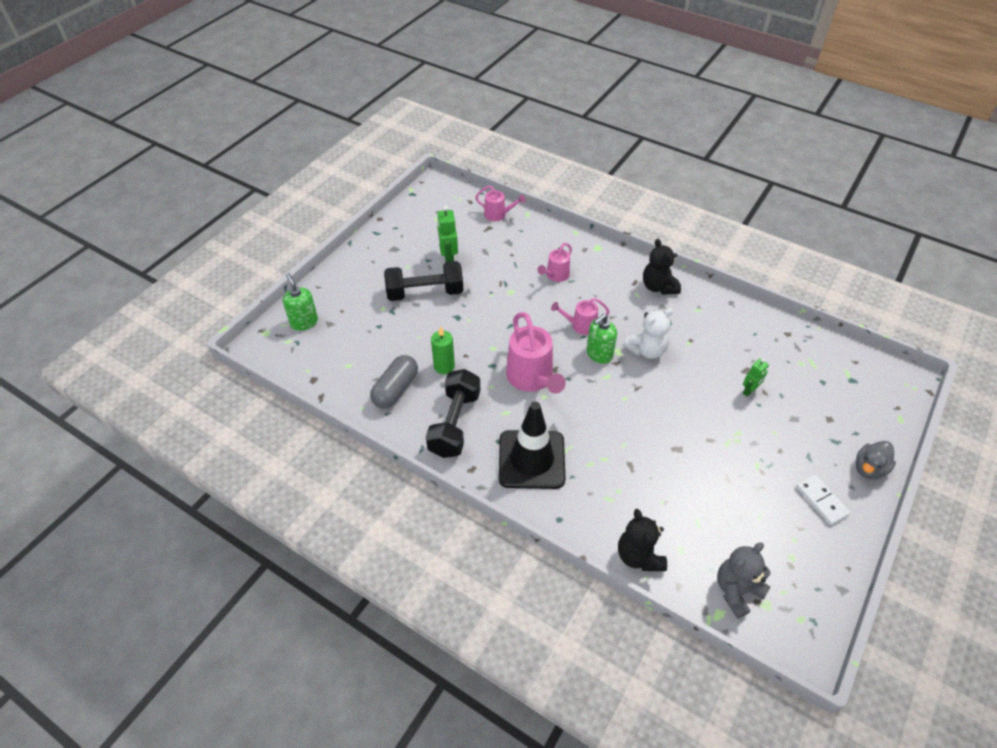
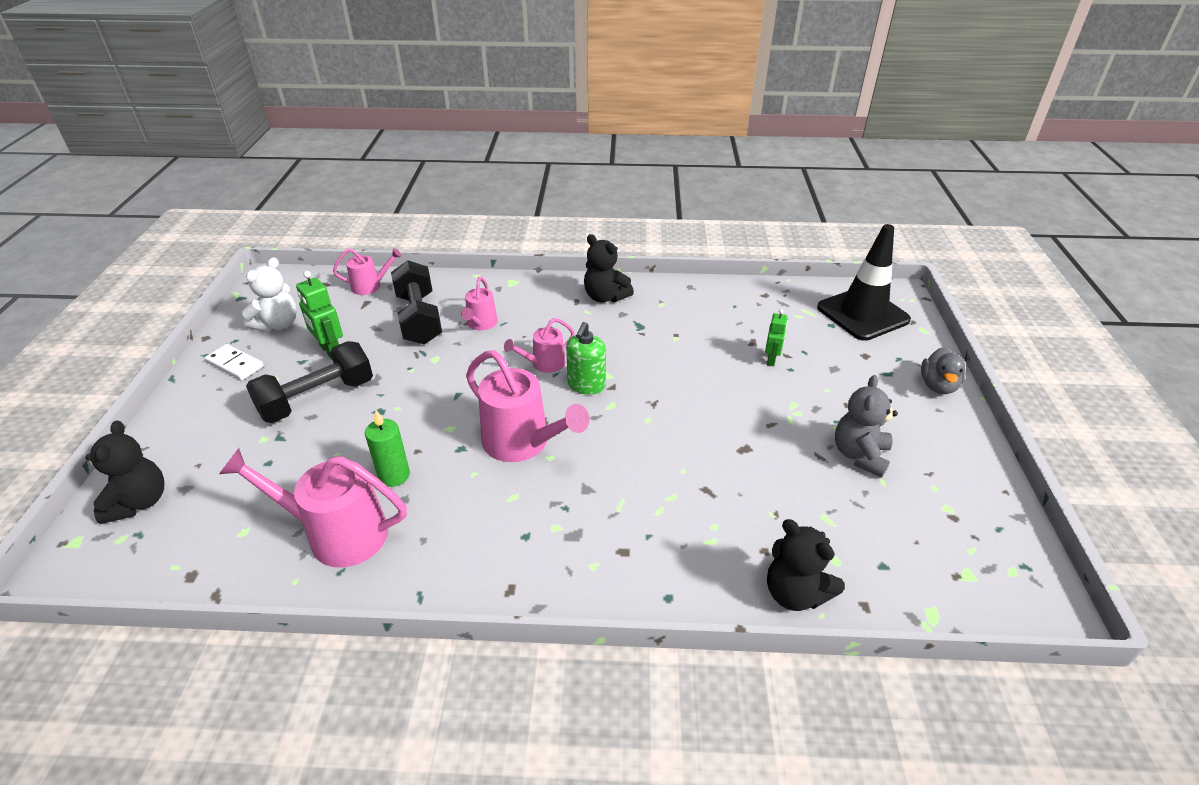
camera: 30 degrees left, 10 degrees down
green soap dispenser [283,273,318,331] -> black teddy bear [86,420,165,524]
grey capsule [370,355,418,409] -> pink watering can [219,448,407,568]
black dumbbell [426,369,480,458] -> black dumbbell moved to [391,260,442,345]
black traffic cone [499,402,565,489] -> black traffic cone moved to [817,224,911,341]
white teddy bear [623,308,673,359] -> white teddy bear moved to [242,257,297,332]
grey teddy bear [717,542,771,619] -> grey teddy bear moved to [835,375,898,478]
white domino [796,475,850,525] -> white domino moved to [204,344,264,381]

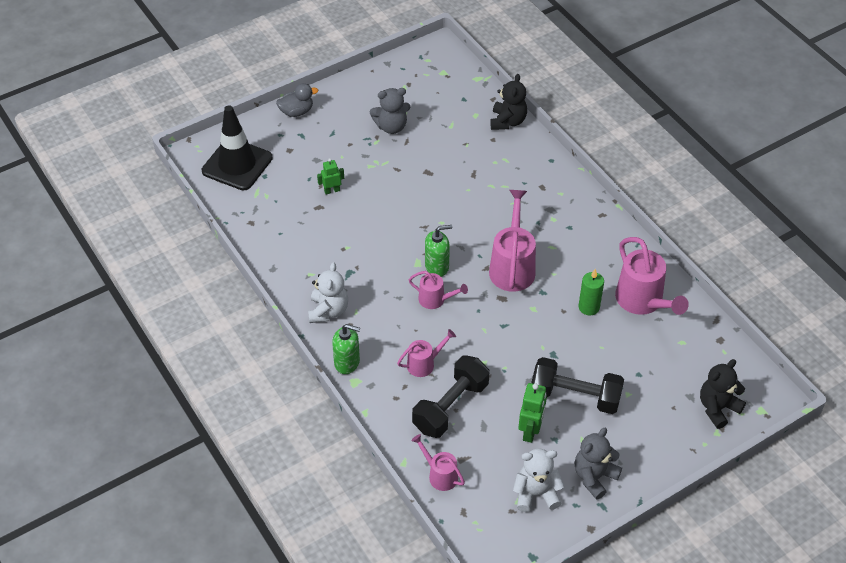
camera: 125 degrees left, 10 degrees up
white domino [204,344,264,381] -> grey teddy bear [575,428,622,500]
black teddy bear [584,234,634,302] -> white teddy bear [308,262,348,323]
none -> green soap dispenser [332,324,360,374]

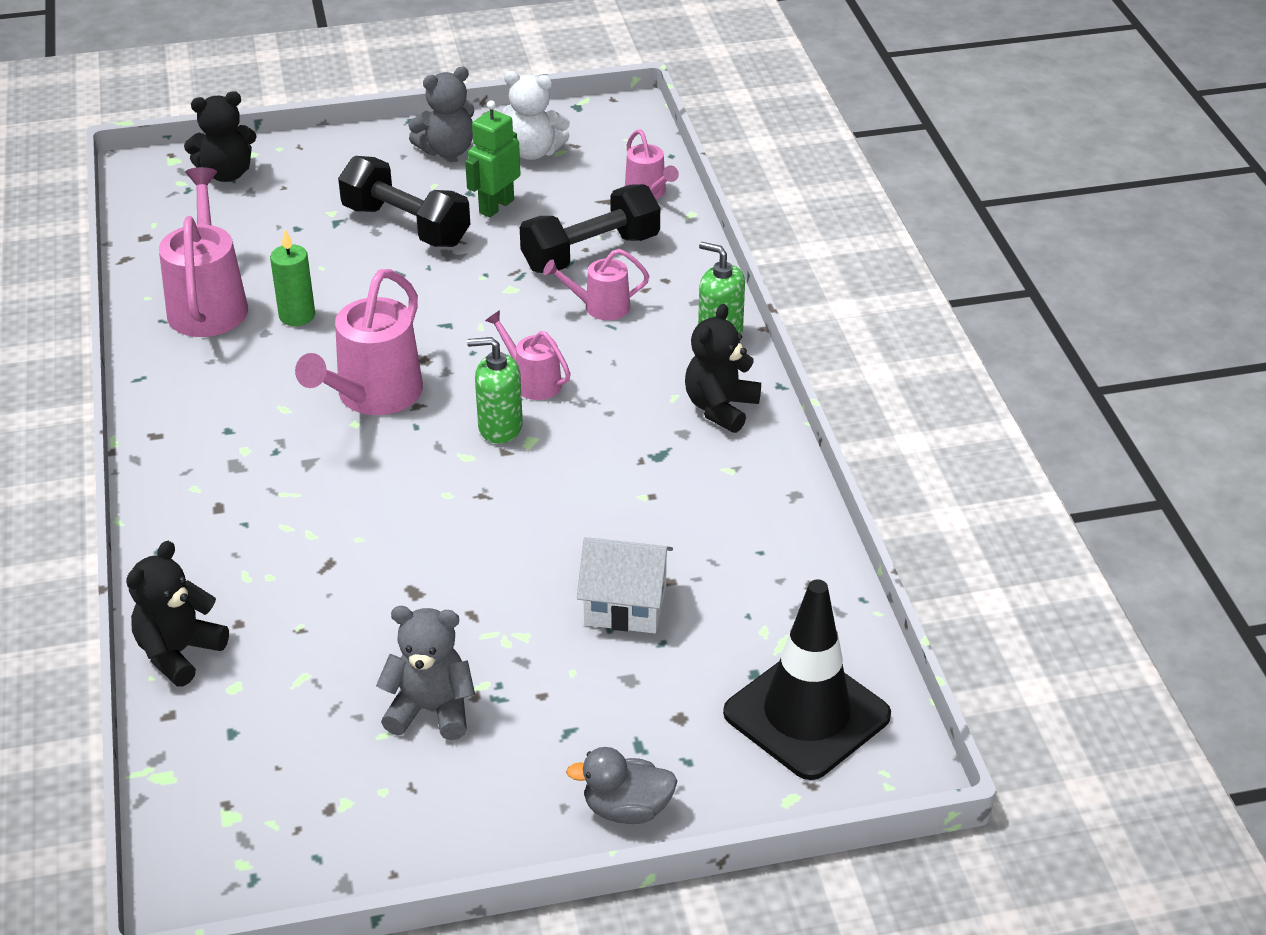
camera: 160 degrees left, 10 degrees down
white teddy bear [308,262,348,323] -> black teddy bear [685,304,761,433]
green robot [317,158,344,195] -> white house [577,537,673,633]

